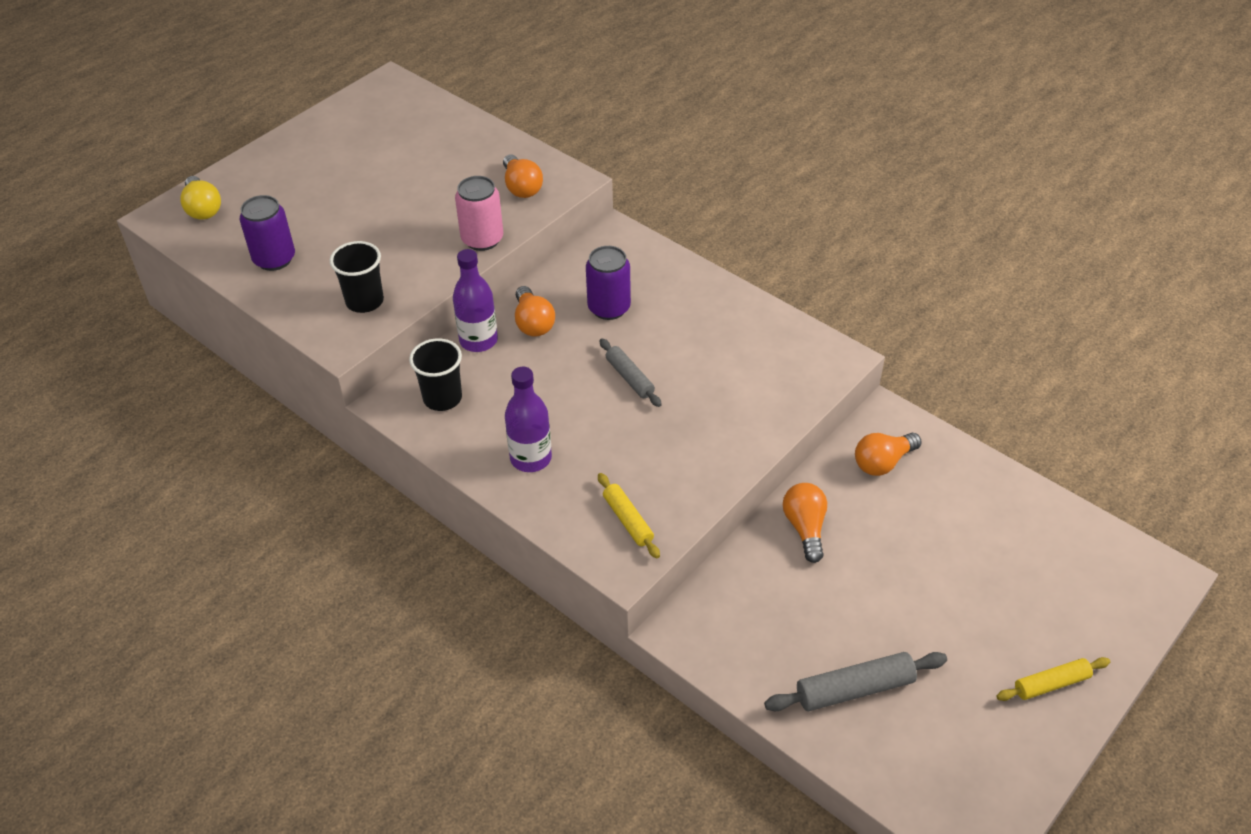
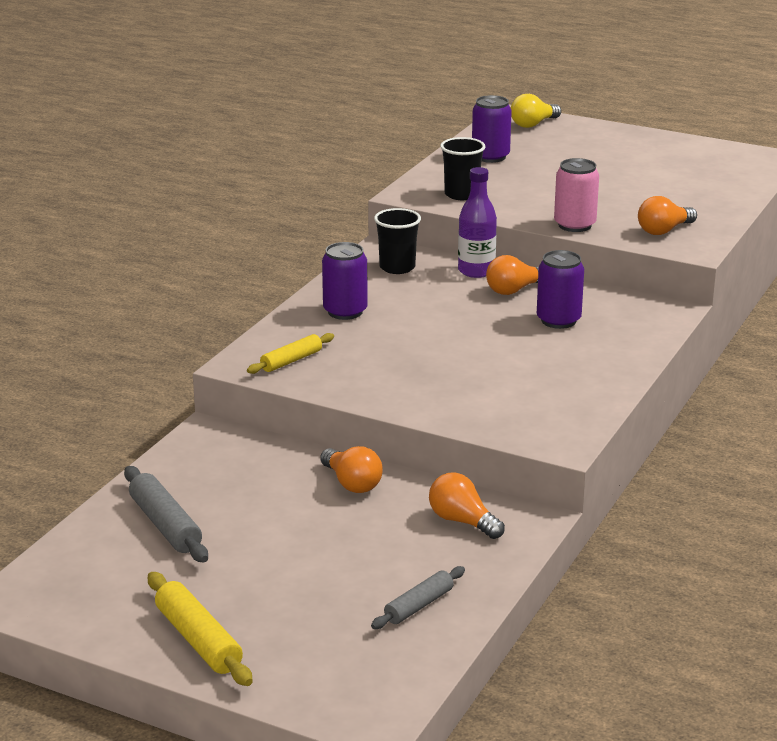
camera: 75 degrees right, 20 degrees down
purple bottle [505,367,552,472] -> purple can [322,242,368,320]
grey rolling pin [599,338,662,407] -> grey rolling pin moved to [371,566,465,629]
orange light bulb [783,483,827,563] -> orange light bulb turned 75 degrees clockwise [320,446,383,493]
yellow rolling pin [996,657,1110,701] -> yellow rolling pin [148,572,253,686], size x1.52

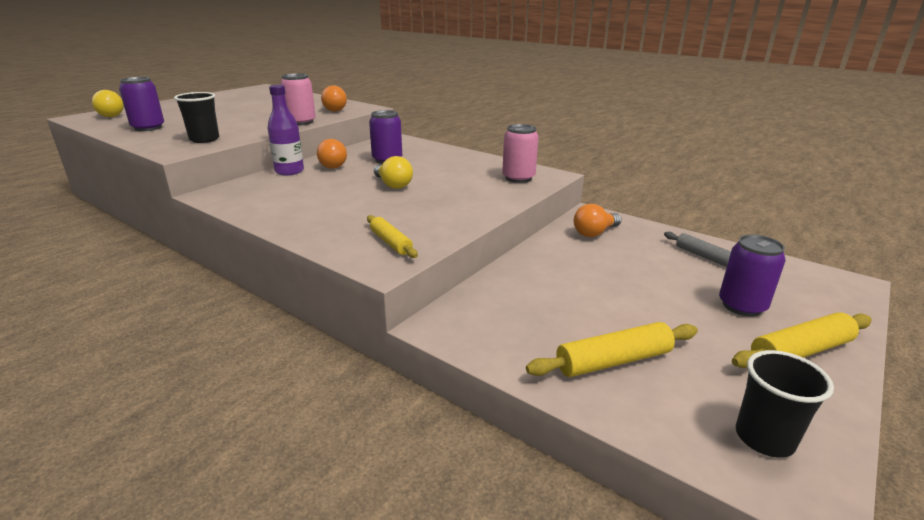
camera: 80 degrees left, 0 degrees up
grey rolling pin [124,466,208,562] -> yellow rolling pin [526,322,698,377]
orange light bulb [320,446,383,493] -> none
purple can [322,242,368,320] -> purple can moved to [719,235,786,316]
black cup [374,208,421,274] -> black cup moved to [736,350,834,458]
none -> yellow light bulb [374,156,413,189]
none -> pink can [502,124,539,183]

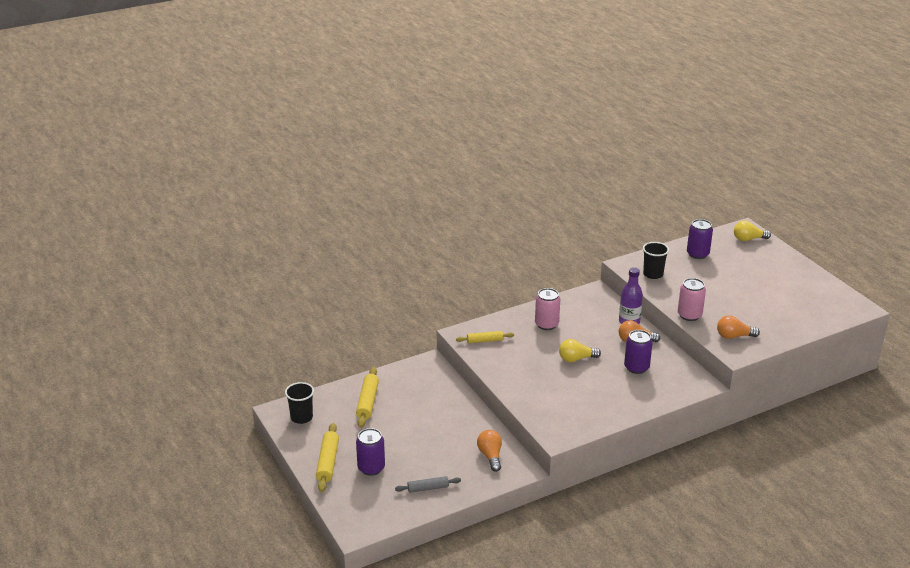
camera: 115 degrees right, 5 degrees up
pink can [502,124,539,183] -> pink can moved to [535,288,560,330]

